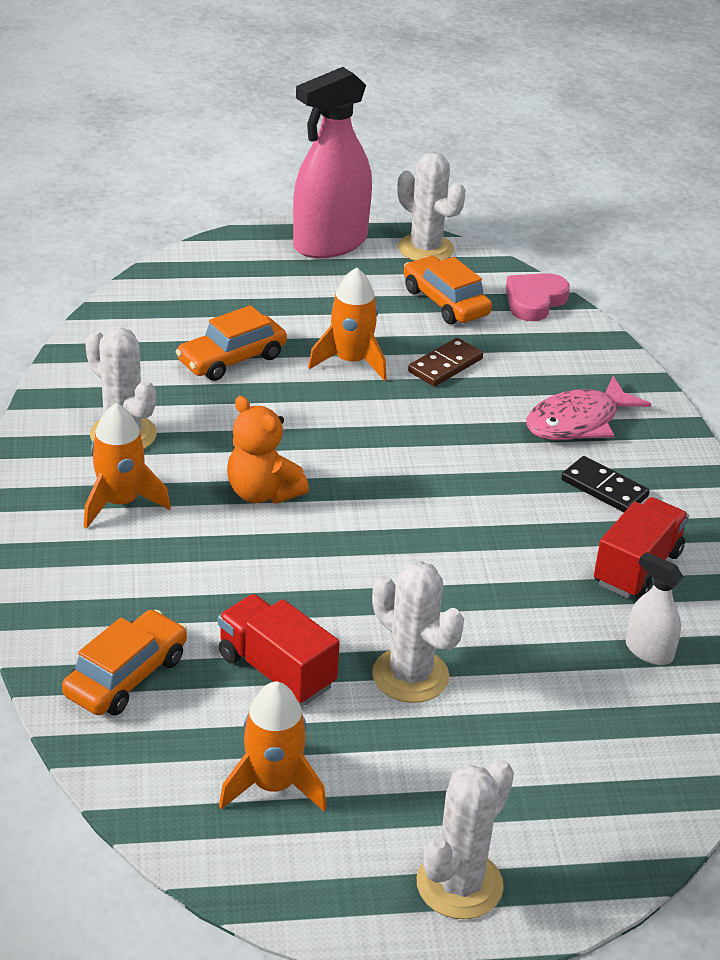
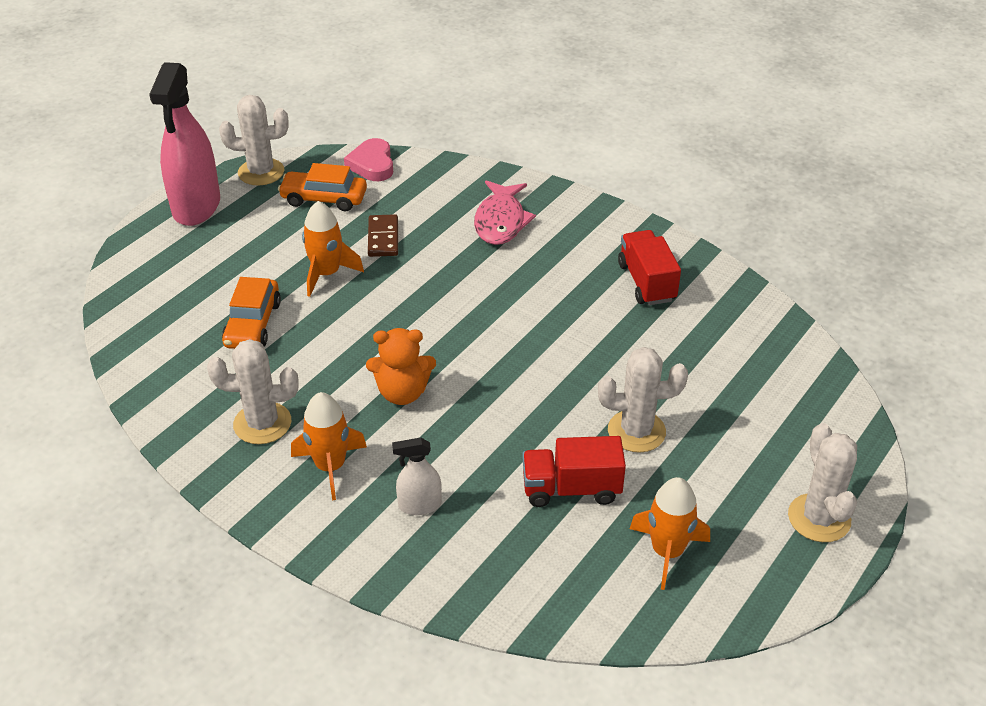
camera: 45 degrees left, 5 degrees up
orange car [62,610,187,715] -> none
black domino [561,456,650,512] -> none
white spray bottle [626,552,683,665] -> white spray bottle moved to [392,437,442,515]

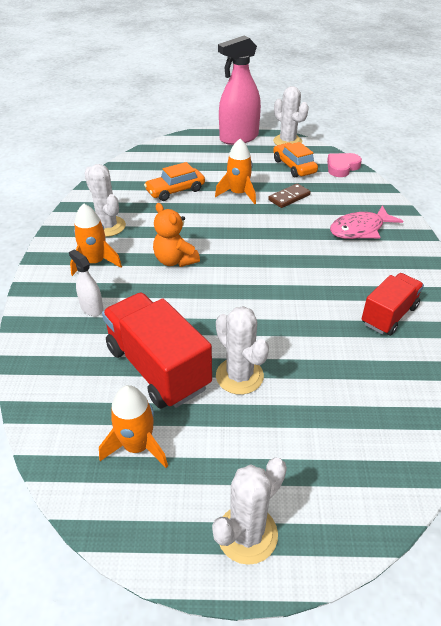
camera: 55 degrees right, 0 degrees up
red truck [522,436,626,507] -> red truck [102,293,212,409], size x1.58

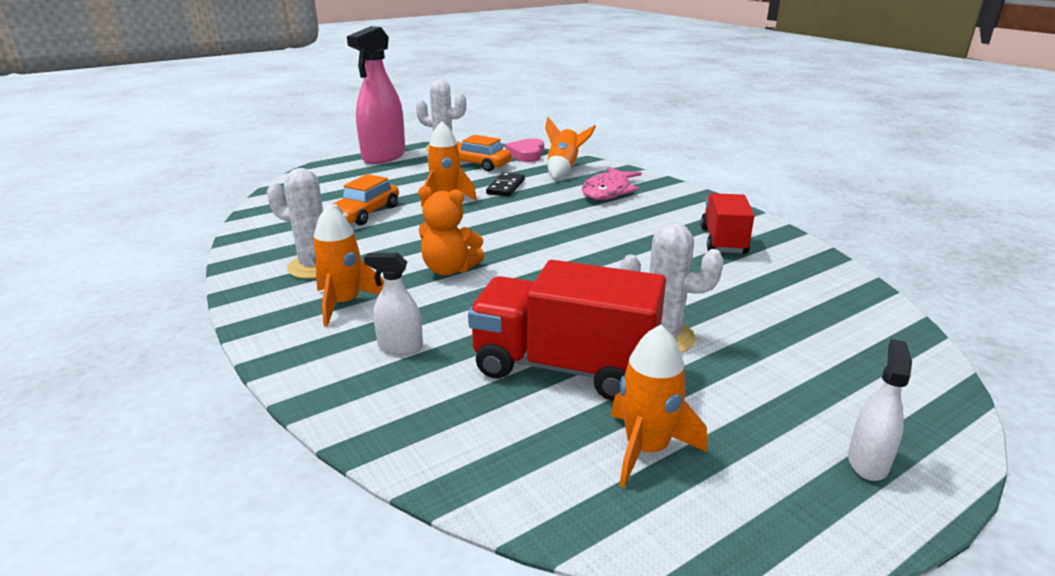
camera: 35 degrees left, 15 degrees down
white cactus [212,458,287,565] -> white spray bottle [848,339,912,481]
brown domino [268,183,311,208] -> black domino [486,172,525,196]
none -> orange rocket [545,117,596,179]

